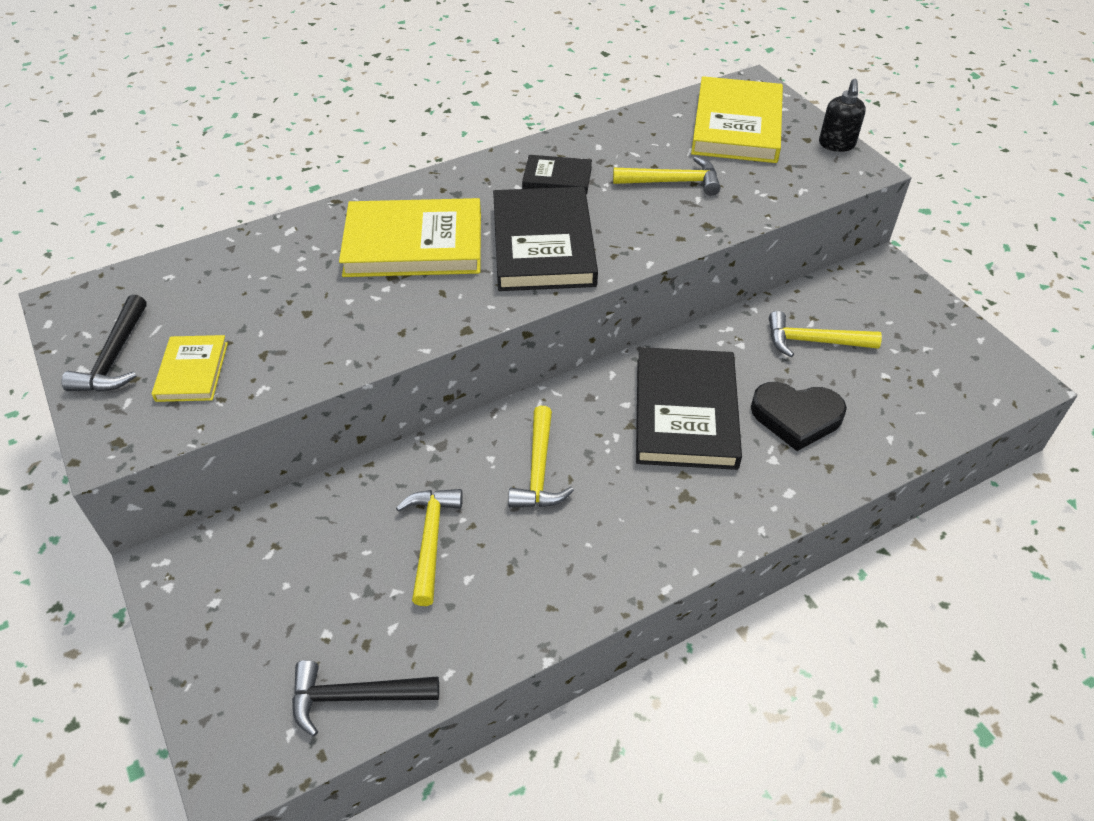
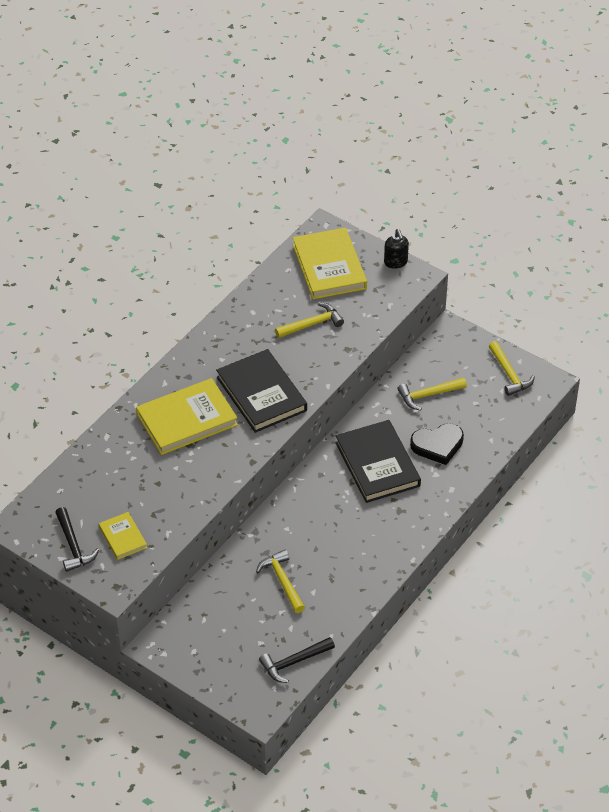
camera: 25 degrees left, 0 degrees up
yellow hammer [508,406,574,507] -> yellow hammer moved to [489,341,535,396]
black book [522,155,592,194] -> none

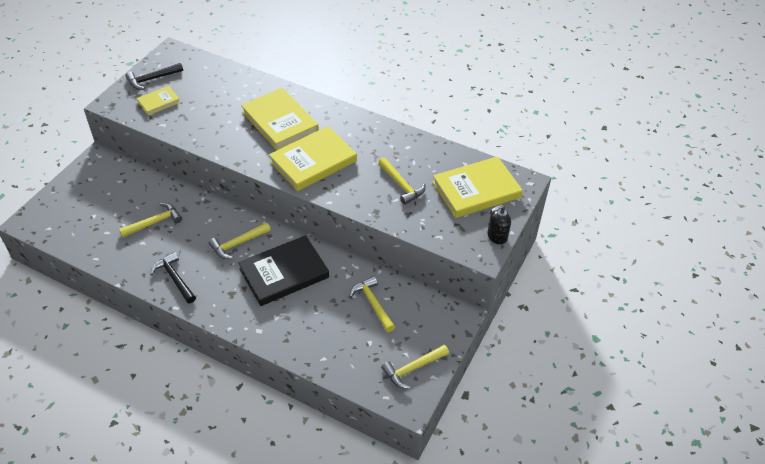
camera: 80 degrees right, 0 degrees up
black book [216,349,307,433] -> yellow book [269,126,357,191]
black hammer [259,637,335,683] -> black hammer moved to [150,252,196,303]
black heart [410,423,464,465] -> none
none -> yellow hammer [209,222,271,259]

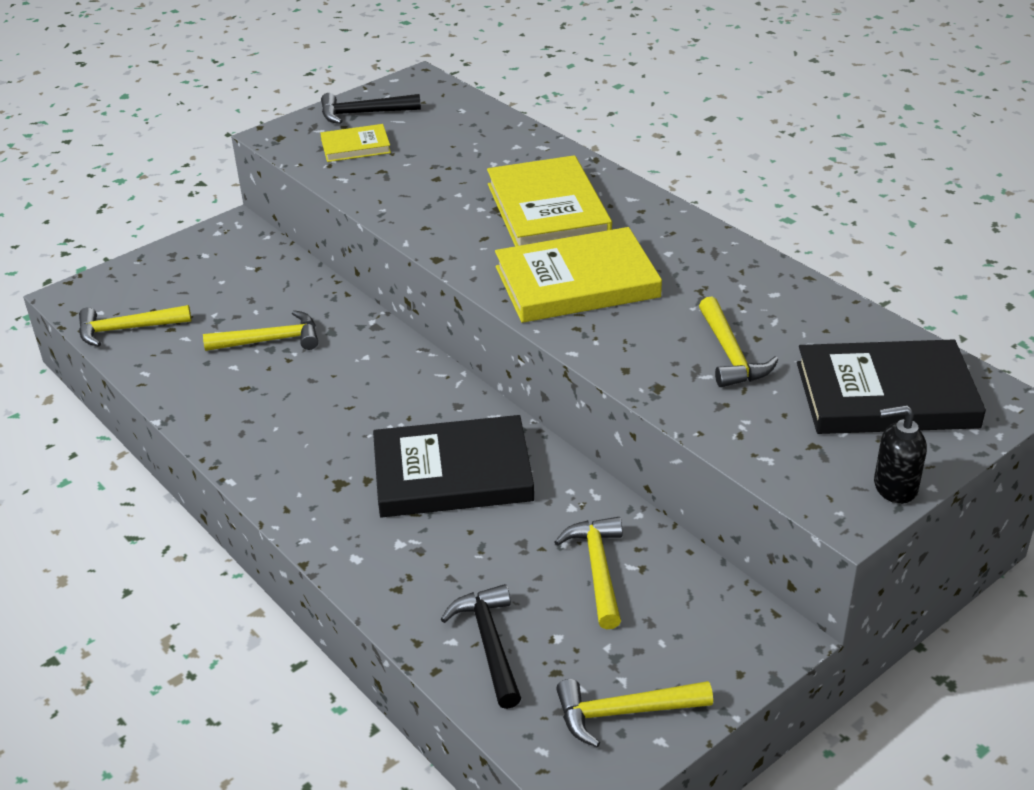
camera: 25 degrees right, 10 degrees down
black hammer [150,252,196,303] -> black hammer moved to [441,584,521,709]
yellow hammer [209,222,271,259] -> yellow hammer moved to [79,305,192,347]
yellow book [432,156,523,218] -> black book [797,339,986,434]

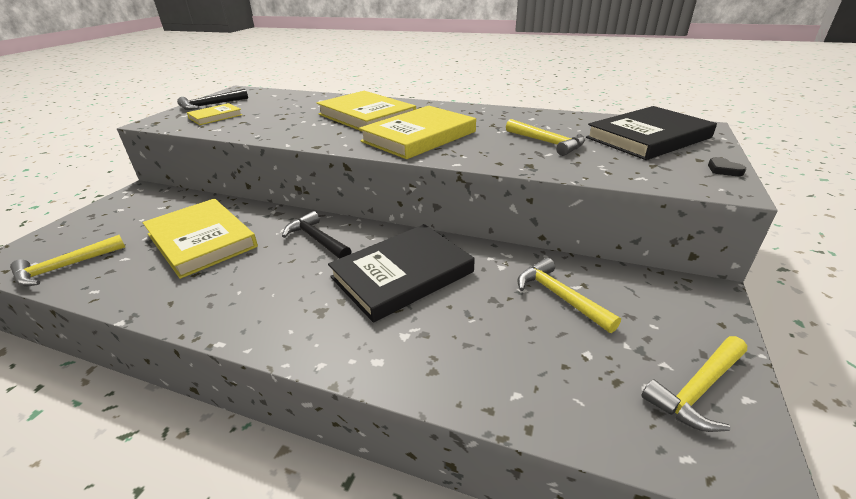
camera: 30 degrees left, 5 degrees down
yellow hammer [203,310,318,351] -> yellow book [143,198,258,279]
black hammer [441,584,521,709] -> black hammer moved to [282,211,352,259]
black soap dispenser [874,405,927,504] -> black heart [708,157,746,176]

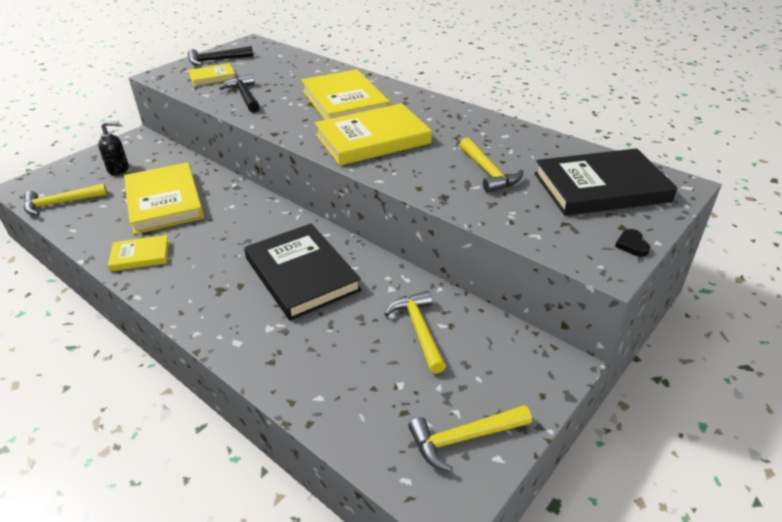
camera: 20 degrees right, 5 degrees up
black hammer [282,211,352,259] -> black hammer moved to [219,74,260,113]
black book [328,224,475,322] -> black book turned 75 degrees clockwise [244,223,362,320]
none -> black soap dispenser [98,121,129,175]
none -> yellow book [108,235,169,271]

